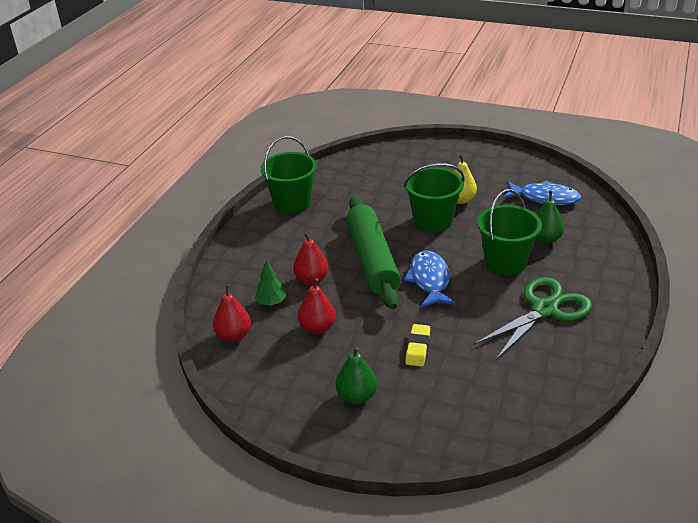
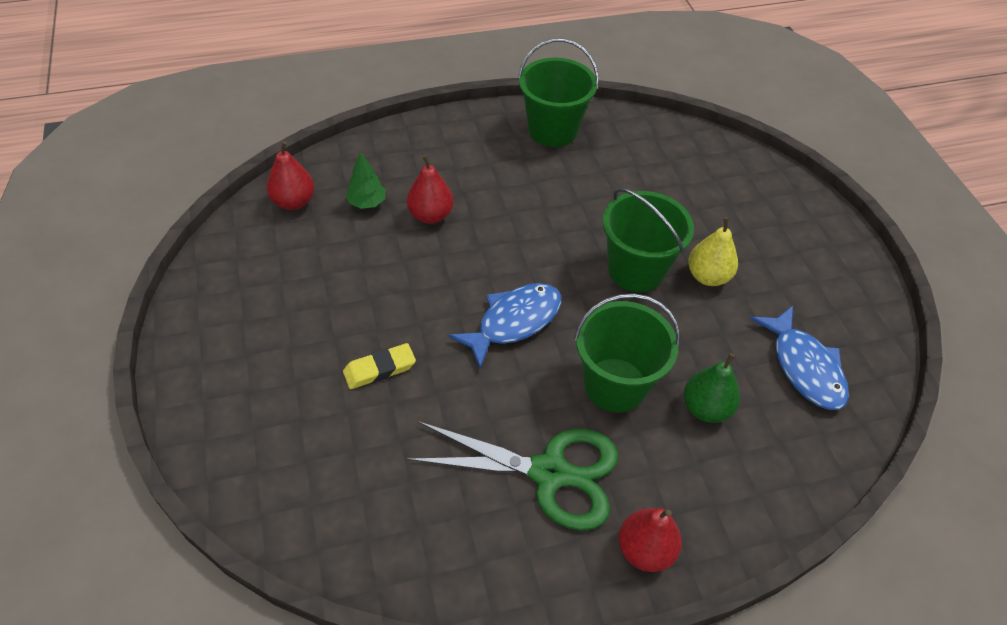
camera: 50 degrees right, 15 degrees up
red pear [298,278,336,334] -> red pear moved to [619,508,682,572]
green pear [335,347,377,404] -> none
green rolling pin [346,196,400,309] -> none

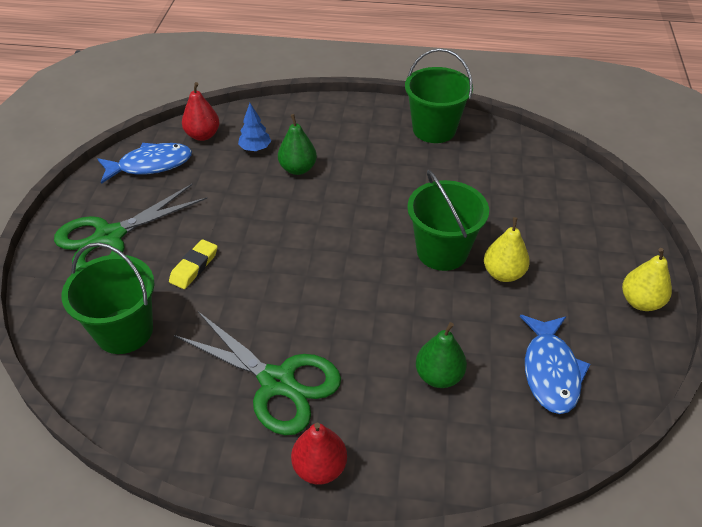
camera: 25 degrees right, 5 degrees down
yellow eraser [343,343,416,389] -> yellow eraser turned 60 degrees counterclockwise [169,239,218,289]
green tree [345,152,386,209] -> blue tree [238,103,271,151]
red pear [407,155,453,224] -> green pear [278,114,317,175]
blue fish [448,283,561,369] -> blue fish moved to [98,143,192,184]
green bucket [574,293,680,412] -> green bucket moved to [61,242,154,354]
none -> green scissors [54,184,207,269]
none -> yellow pear [622,248,672,311]

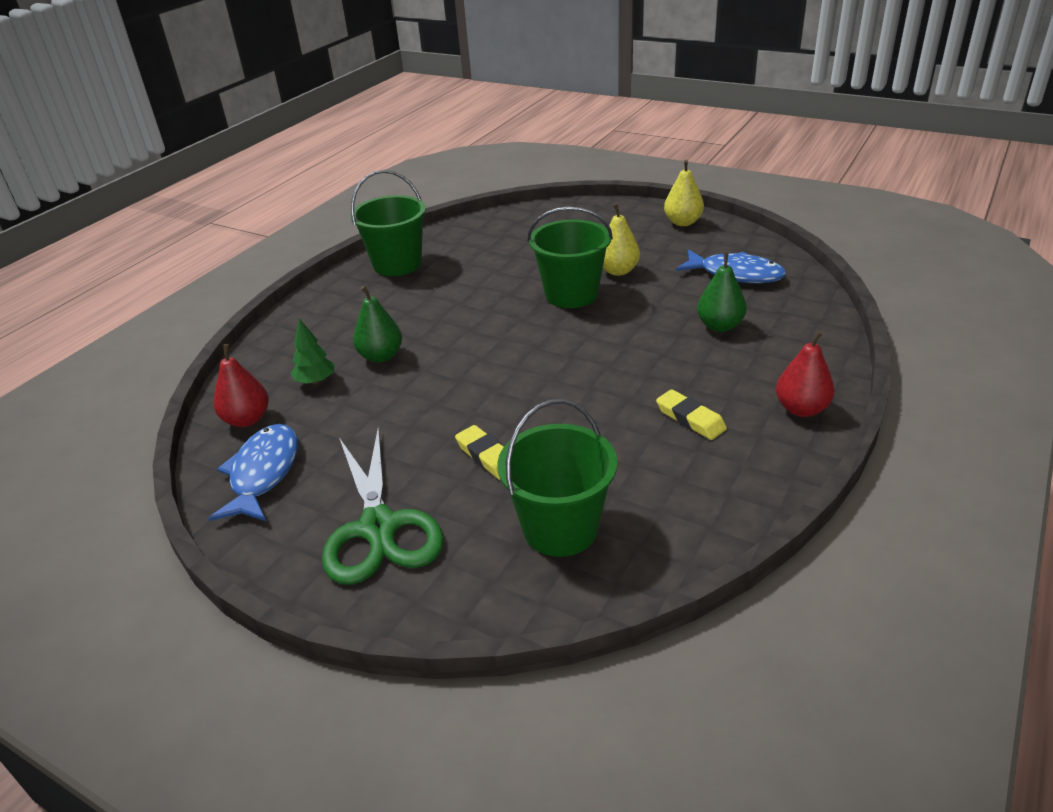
camera: 65 degrees left, 10 degrees down
green scissors [174,312,341,435] -> yellow eraser [656,389,727,440]
blue tree [238,103,271,151] -> green tree [291,319,335,384]

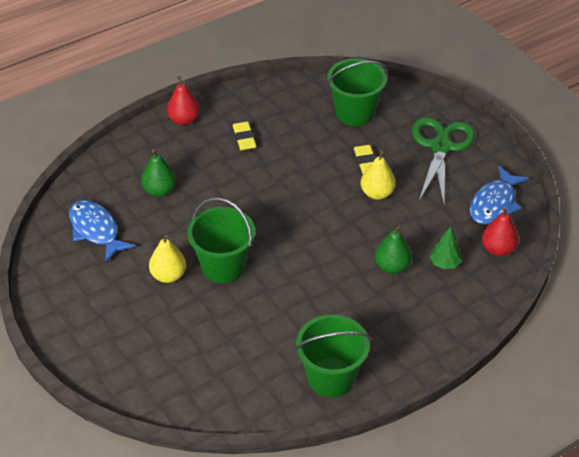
camera: 155 degrees left, 10 degrees up
yellow pear [664,160,704,226] -> yellow pear moved to [361,149,396,200]

